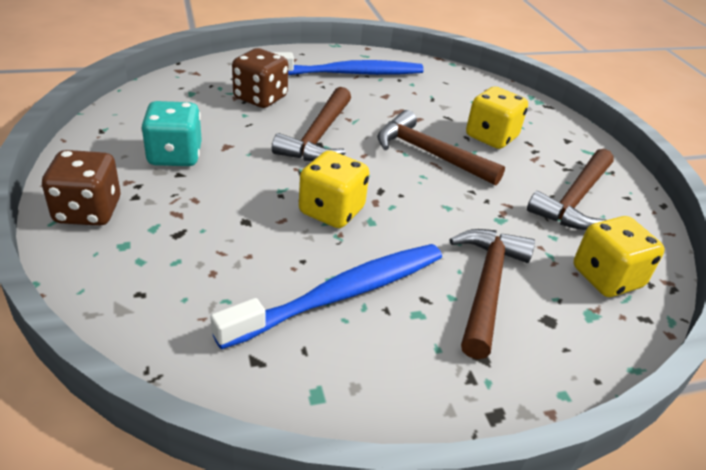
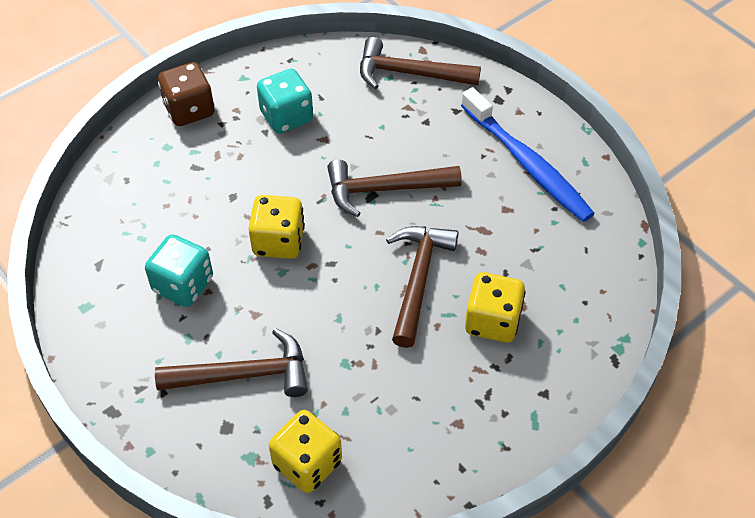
camera: 70 degrees right, 15 degrees up
blue toothbrush [210,244,442,349] -> turquoise dice [145,234,213,307]
brown dice [232,48,288,108] -> none
brown hammer [527,149,614,230] -> brown hammer moved to [360,37,481,89]

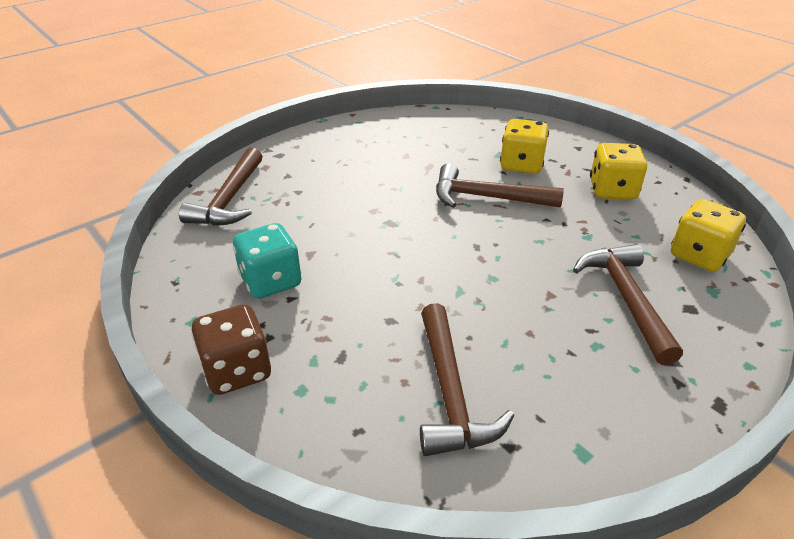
camera: 90 degrees left, 15 degrees down
turquoise dice [145,234,213,307] -> none
yellow dice [248,195,305,259] -> yellow dice moved to [590,143,647,200]
brown hammer [327,160,462,217] -> brown hammer moved to [420,303,514,456]
blue toothbrush [461,87,595,222] -> none

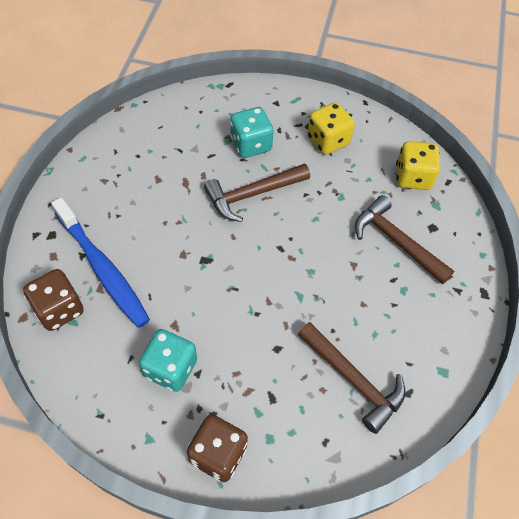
camera: 40 degrees left, 20 degrees up
brown hammer [179,148,263,226] -> brown dice [23,269,84,331]
yellow dice [500,119,549,174] -> turquoise dice [230,107,274,158]
none -> blue toothbrush [51,197,150,328]

